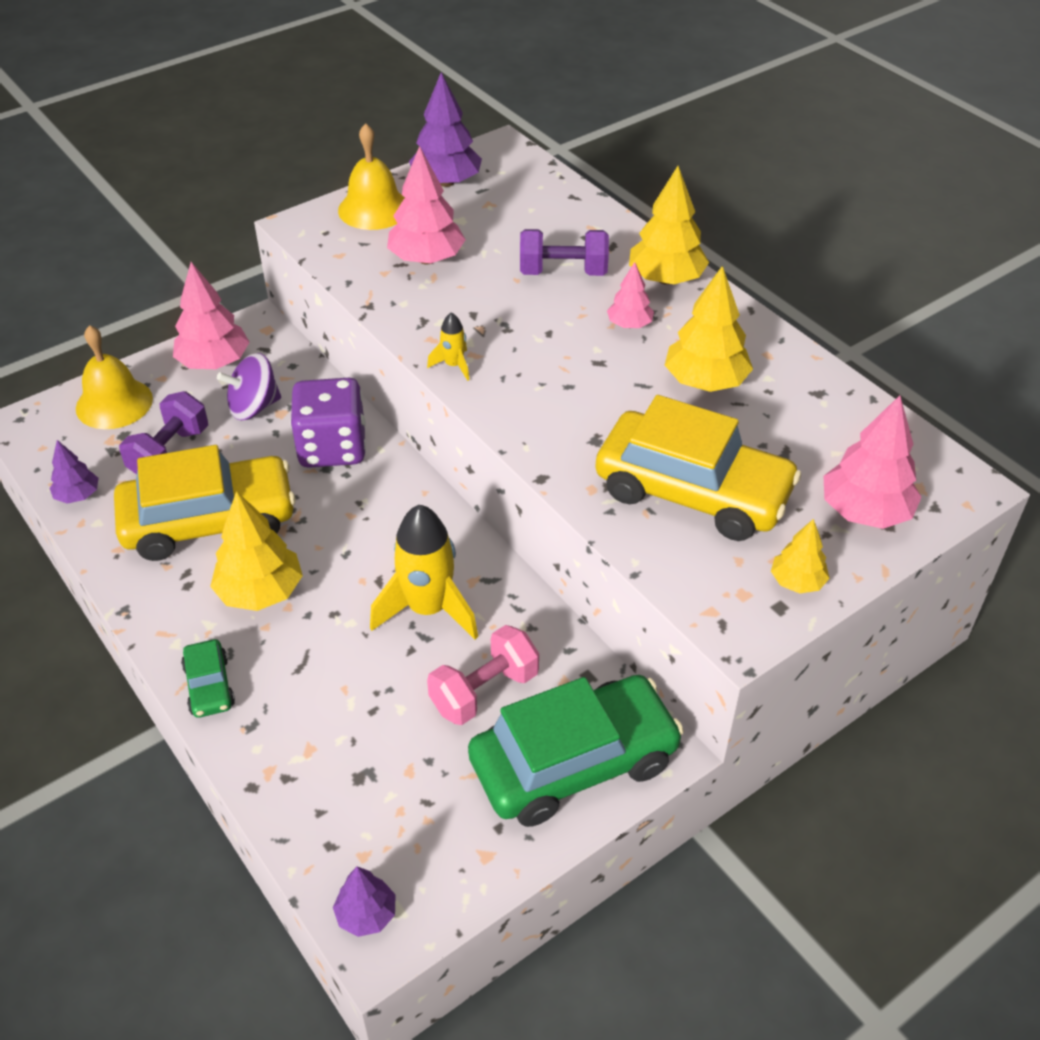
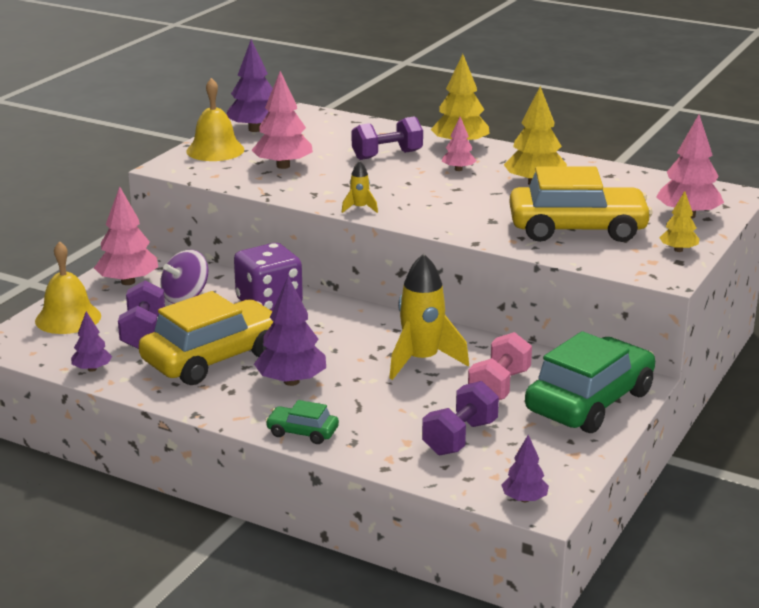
camera: 25 degrees left, 20 degrees down
green car [181,639,235,718] -> green car turned 150 degrees clockwise [265,400,339,444]
yellow tree [210,491,303,611] -> purple tree [254,276,326,386]
none -> purple dumbbell [422,381,499,455]

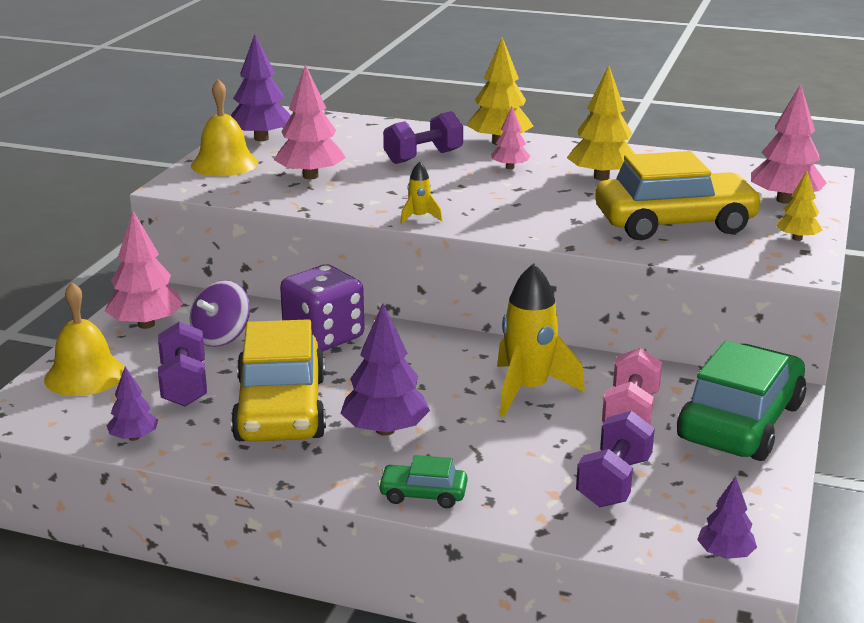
camera: 10 degrees left, 0 degrees up
yellow car [139,291,273,385] -> yellow car turned 135 degrees clockwise [231,319,326,442]

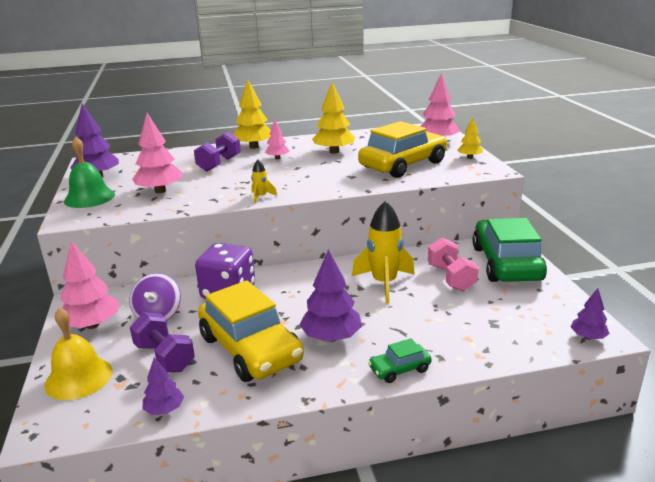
camera: 30 degrees left, 0 degrees up
yellow bell [191,79,259,176] -> green bell [64,137,115,208]
purple dumbbell [576,411,655,507] -> none

